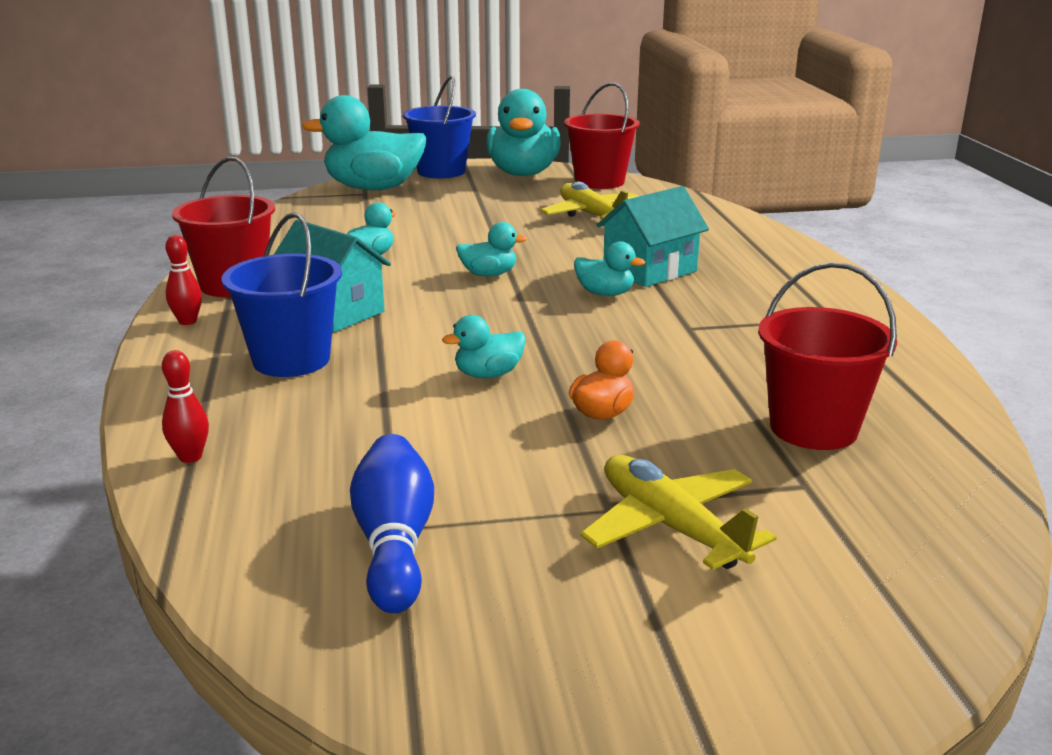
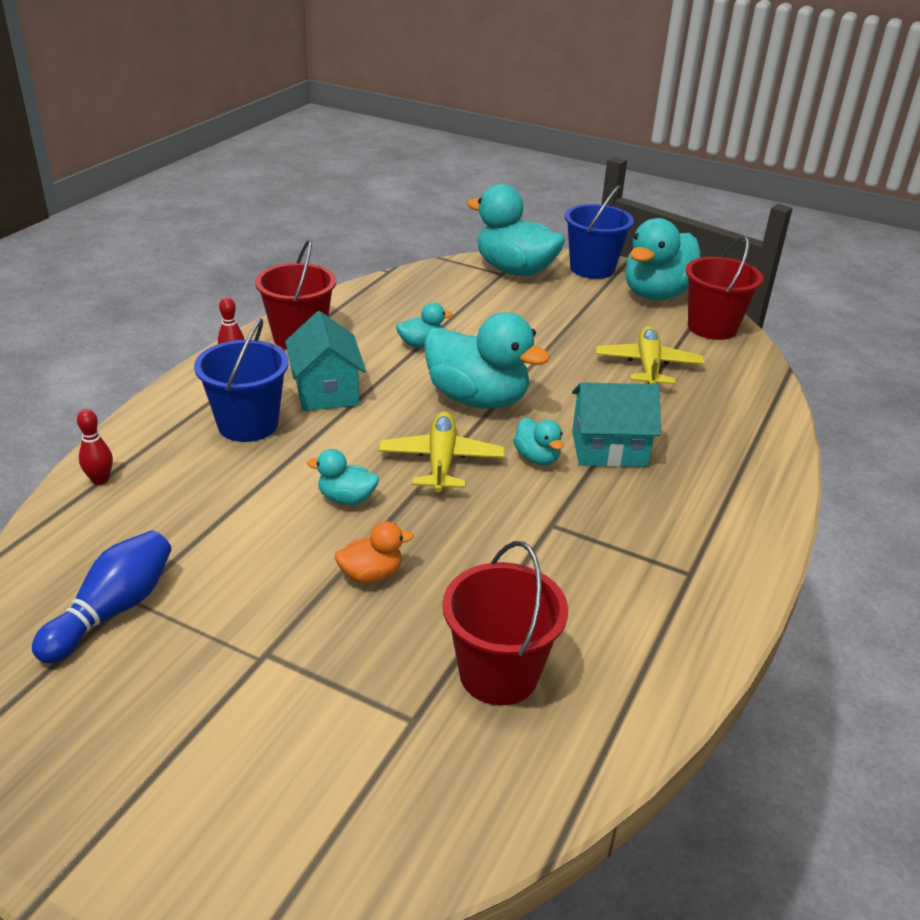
camera: 35 degrees right, 10 degrees up
turquoise duck [456,222,527,276] -> turquoise duck [424,312,550,408], size x2.14
yellow plane [580,455,776,570] -> yellow plane moved to [379,411,505,493]

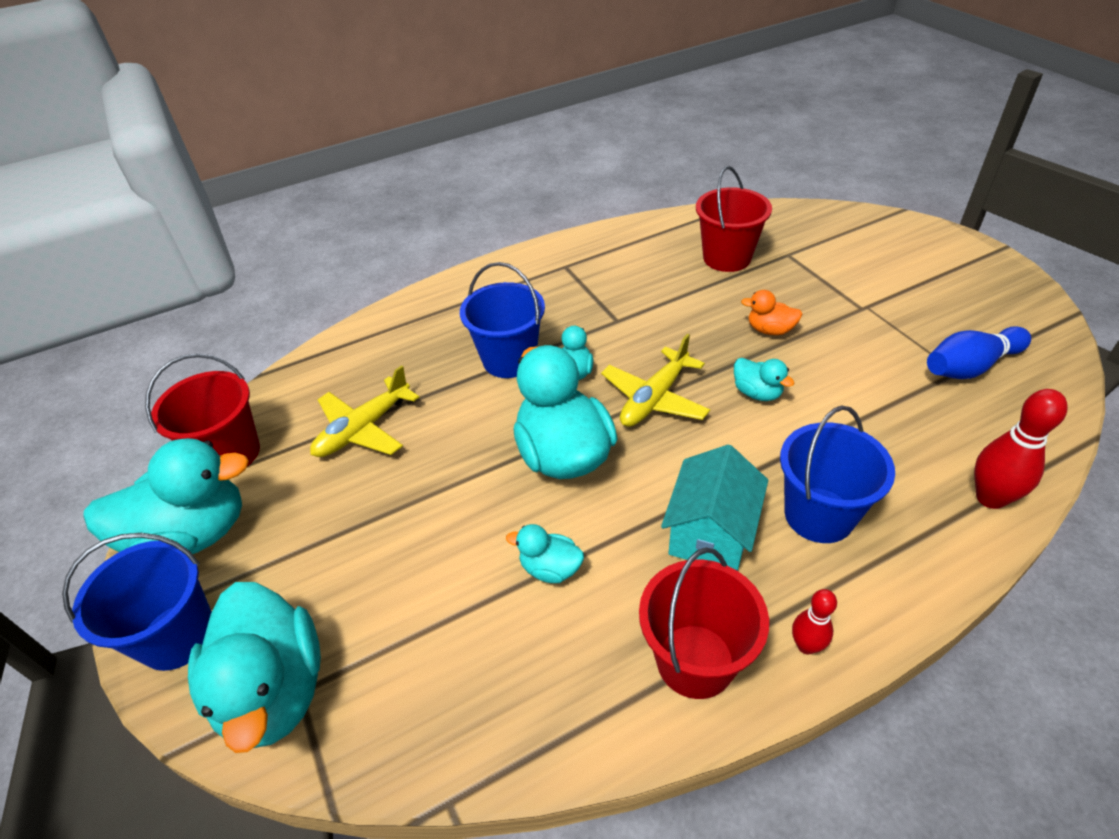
camera: 140 degrees left, 10 degrees up
red bowling pin [77,409,113,485] -> red bowling pin [974,389,1068,509], size x1.69
turquoise house [572,382,661,467] -> blue bucket [460,262,545,378]

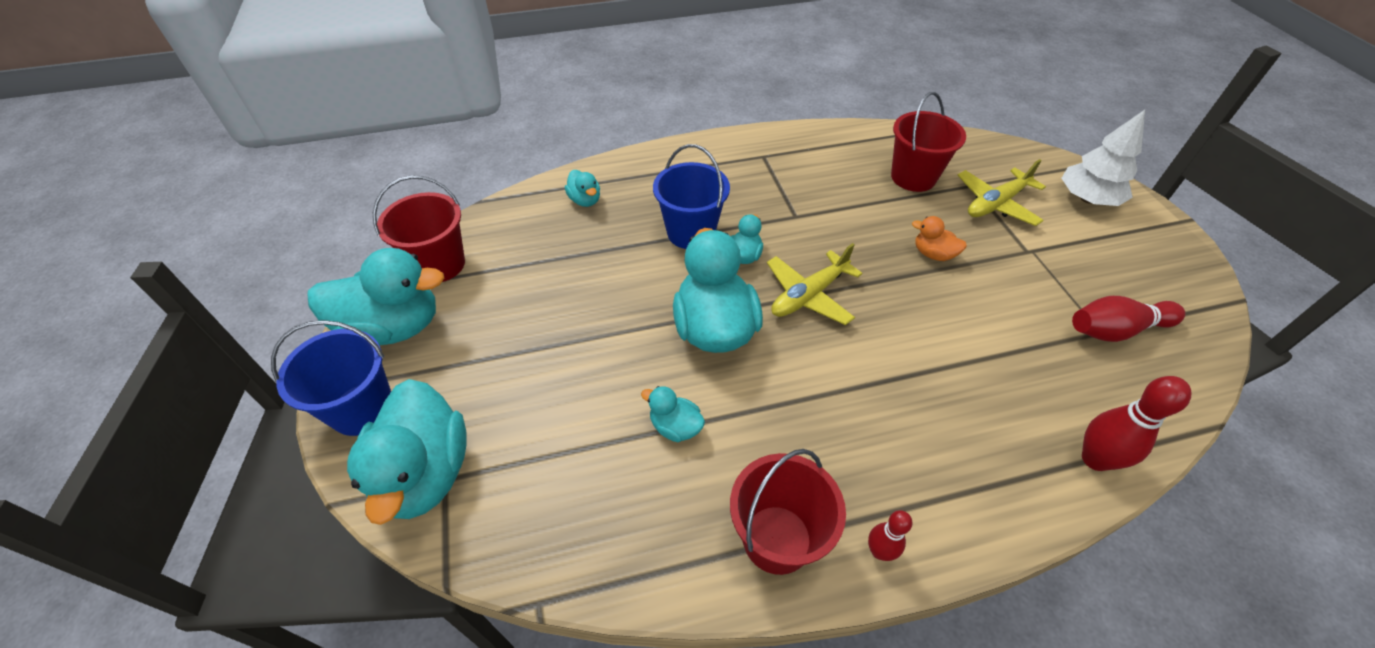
camera: 10 degrees right, 5 degrees up
yellow plane [310,365,419,457] -> yellow plane moved to [957,159,1046,226]
turquoise house [661,444,768,571] -> none
turquoise duck [734,358,795,401] -> turquoise duck moved to [565,170,600,207]
blue bucket [780,405,895,543] -> none
blue bowling pin [927,326,1031,379] -> red bowling pin [1072,296,1185,342]
none -> white tree [1061,110,1145,206]

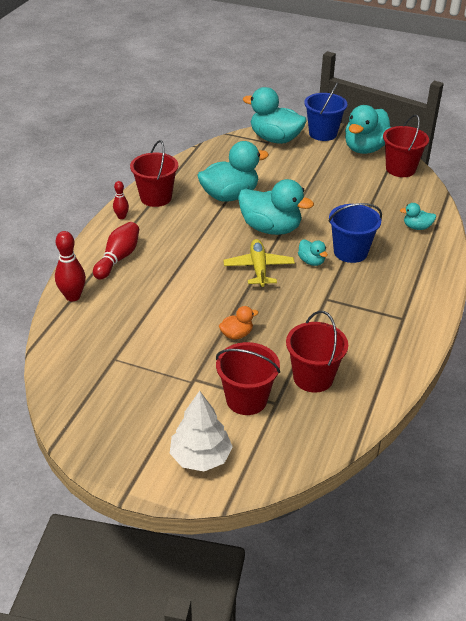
camera: 125 degrees right, 10 degrees down
turquoise duck [641,386,705,442] -> turquoise duck [197,141,269,202], size x2.14
yellow plane [957,159,1046,226] -> red bucket [216,342,280,415]
red bowling pin [1072,296,1185,342] -> red bowling pin moved to [93,222,139,280]

